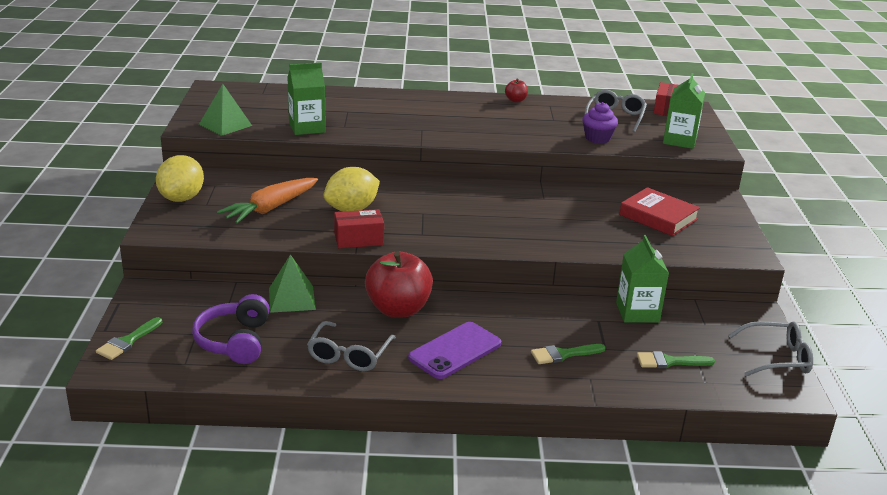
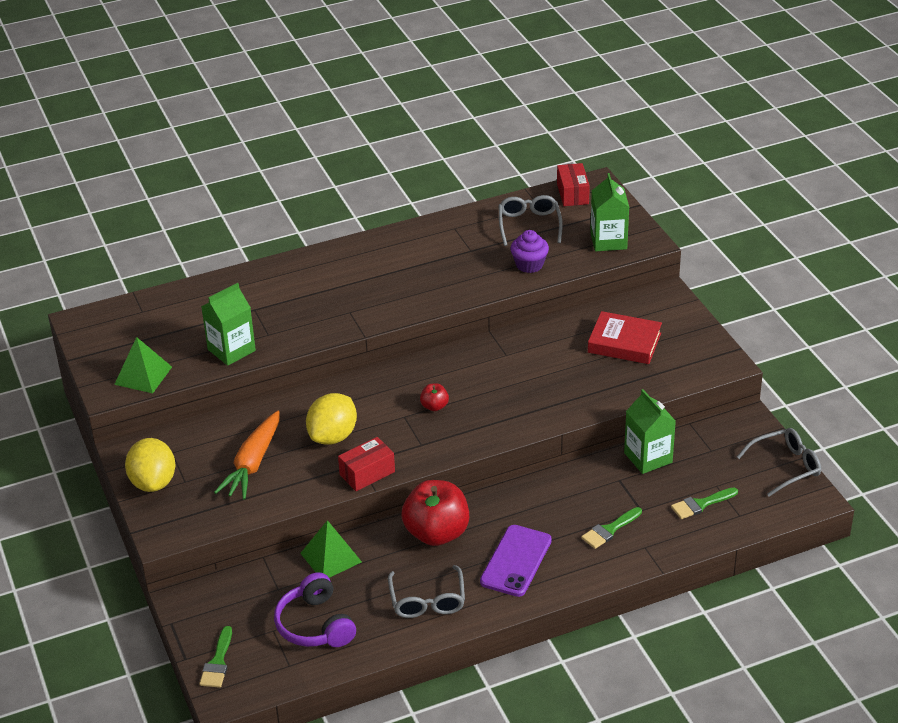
camera: 20 degrees left, 10 degrees up
red apple [505,78,528,102] -> red apple moved to [420,383,449,411]

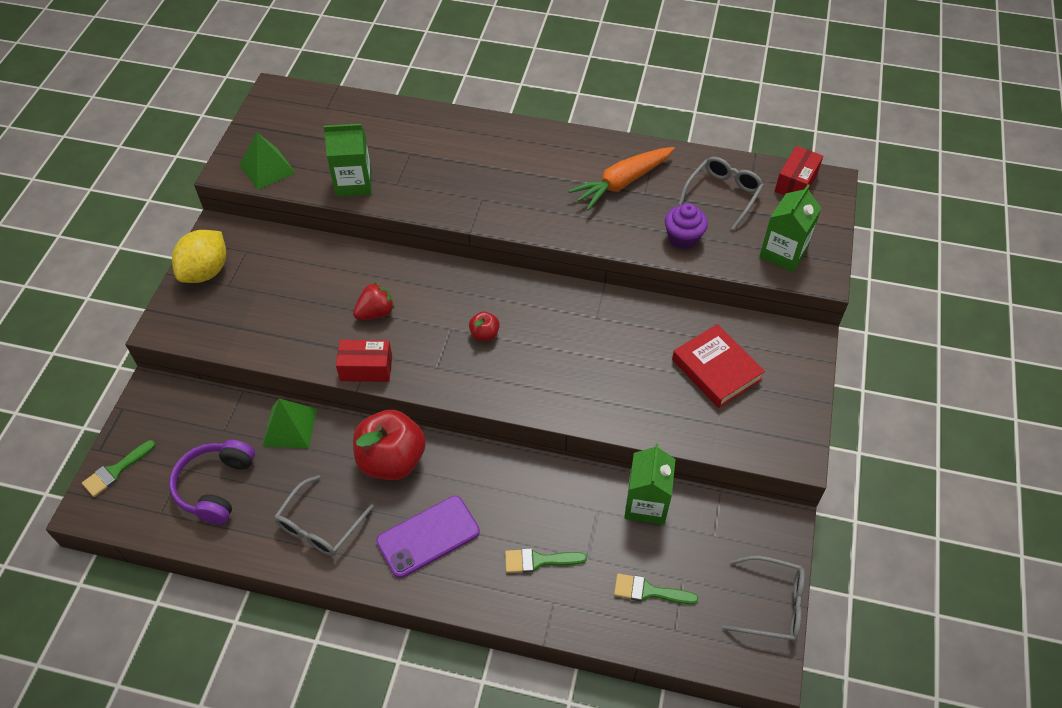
camera: 35 degrees right, 15 degrees up
orange carrot [214,411,280,499] -> orange carrot moved to [568,147,675,210]
yellow lemon [306,393,357,445] -> red strawberry [353,282,394,320]

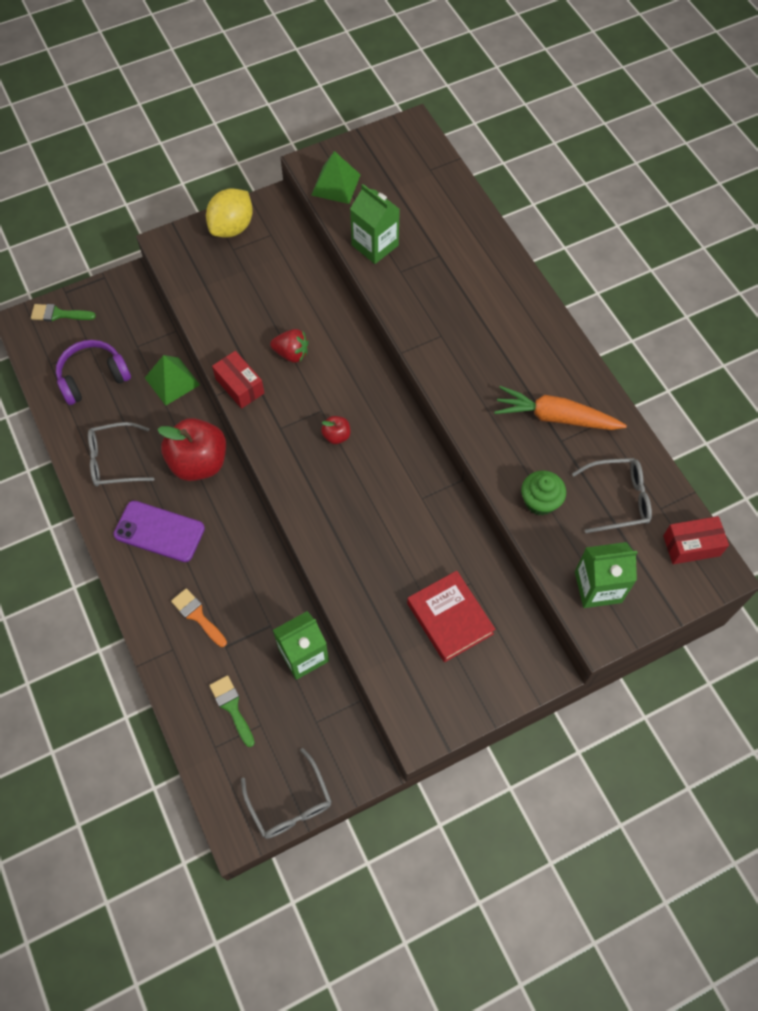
camera: 50 degrees right, 10 degrees up
yellow lemon [172,230,226,283] -> yellow lemon turned 45 degrees counterclockwise [206,188,253,238]
green brush [505,548,587,573] -> orange brush [171,588,227,647]
purple cupcake [665,203,708,249] -> green cupcake [521,470,566,515]
red book [672,324,765,408] -> red book turned 45 degrees counterclockwise [407,571,495,662]

